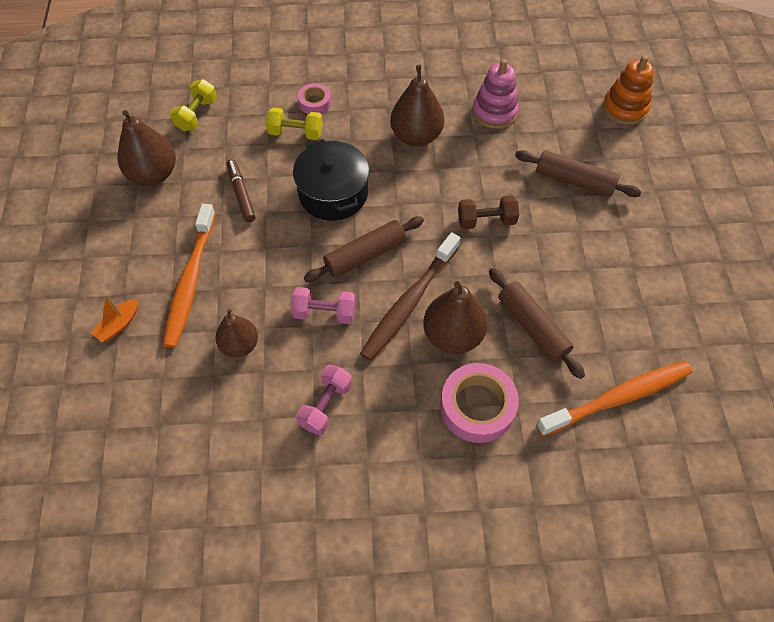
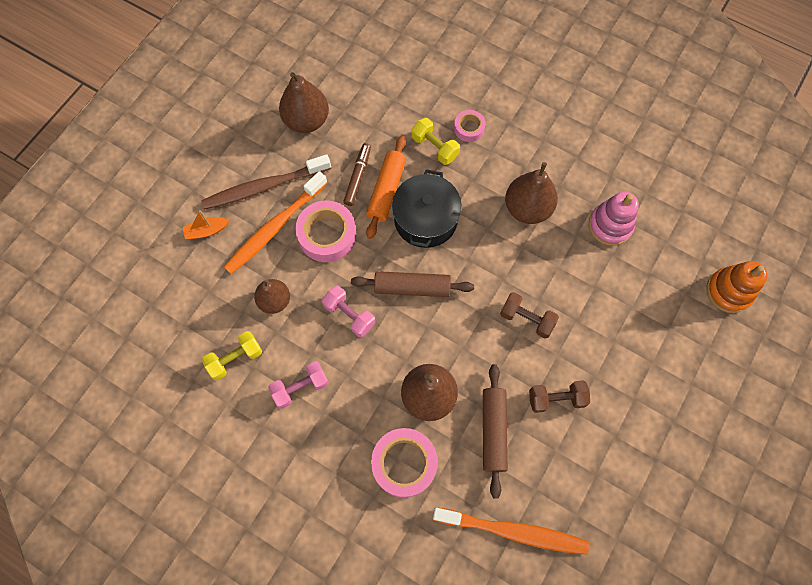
camera: 35 degrees right, 10 degrees up
yellow dumbbell [170,79,217,131] -> yellow dumbbell moved to [202,331,262,380]
brown toothbrush [360,233,460,361] -> brown toothbrush moved to [201,154,331,210]
brown rolling pin [515,150,642,197] -> none
none -> pink tape [295,201,356,262]
none -> orange rolling pin [366,136,406,239]
none -> brown dumbbell [529,380,590,413]

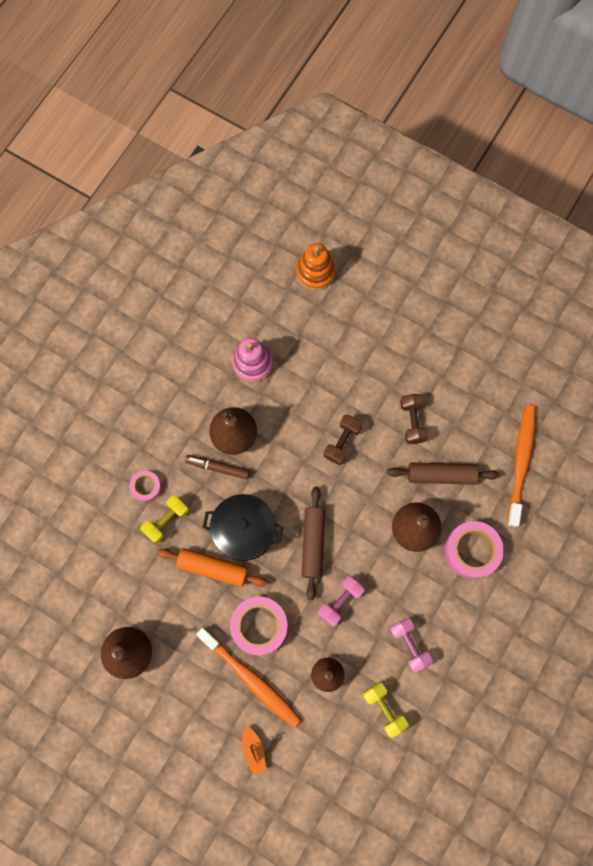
camera: 90 degrees left, 5 degrees up
brown toothbrush [201,154,331,210] -> none
brown marker [343,143,371,206] -> brown marker moved to [185,455,250,479]

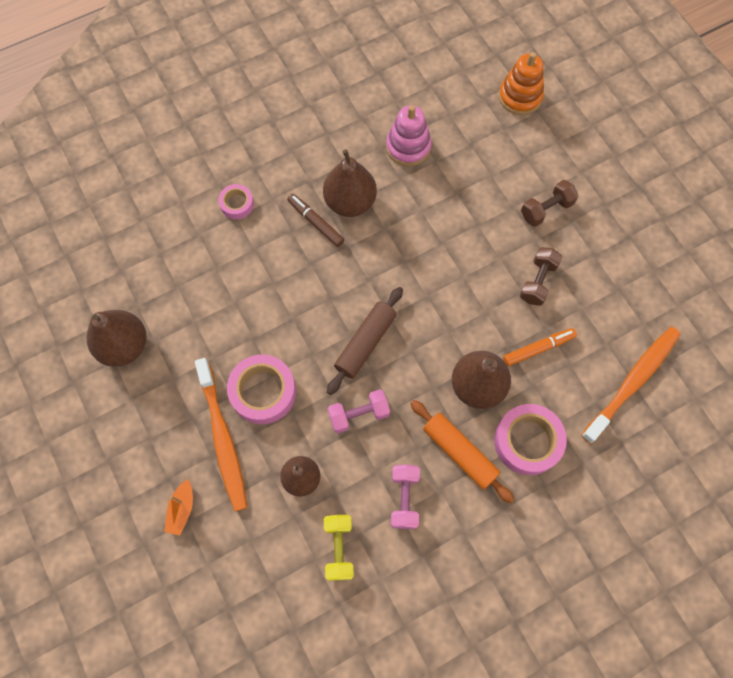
camera: 30 degrees right, 5 degrees down
yellow dumbbell [140,495,189,544] -> none
orange rolling pin [157,548,267,587] -> orange rolling pin moved to [410,400,514,503]
black pot [202,494,283,561] -> none
brown dumbbell [323,414,362,465] -> brown dumbbell moved to [521,180,578,227]
brown rolling pin [387,462,499,485] -> orange marker [503,328,577,366]

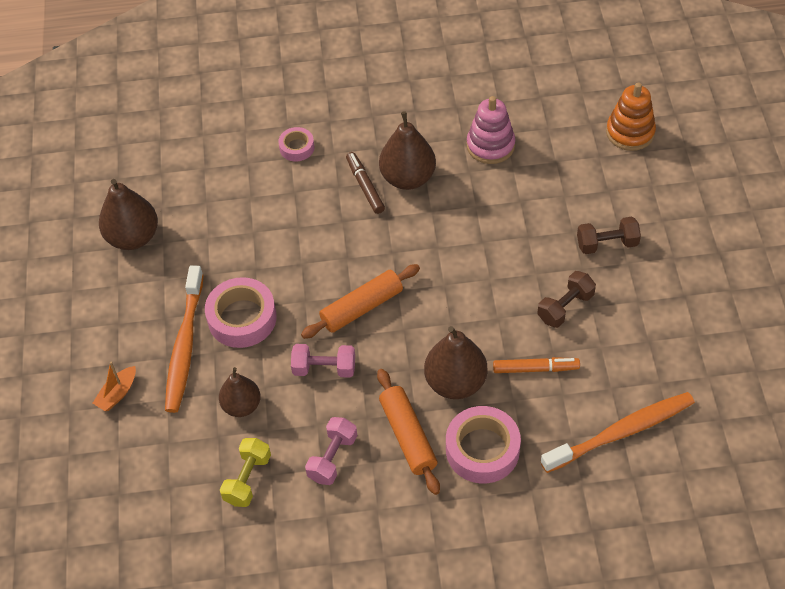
camera: 25 degrees right, 15 degrees down
brown rolling pin [327,287,403,395] -> orange rolling pin [301,264,420,339]

